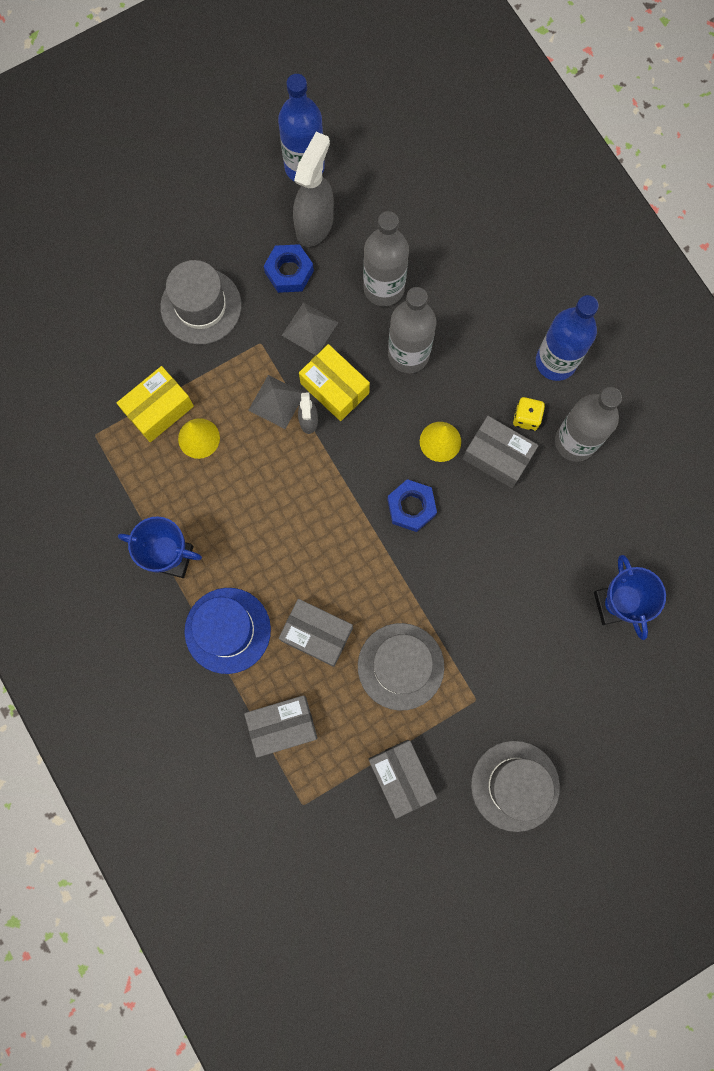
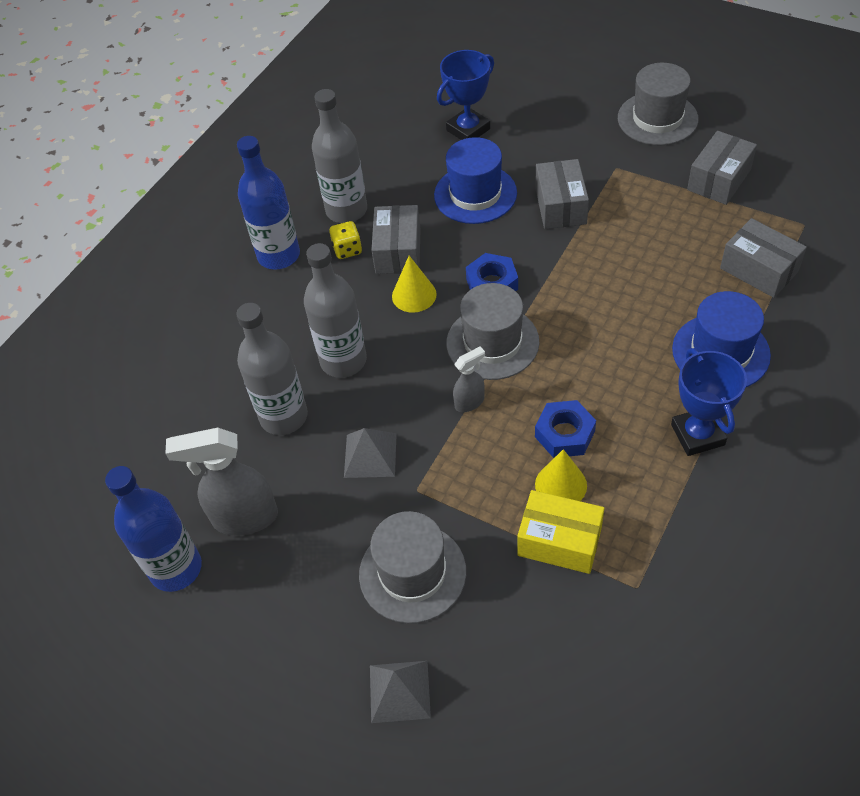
camera: 115 degrees left, 25 degrees down
grey pyramid [248,375,304,429] -> grey pyramid moved to [370,661,431,723]
blue nut [264,244,314,293] -> blue nut moved to [535,400,596,458]
grey box [279,599,353,667] -> grey box moved to [535,159,589,229]
yellow box [299,344,370,421] -> none
grey hat [358,623,444,711] -> grey hat moved to [446,283,540,380]
none -> blue hat [434,137,517,224]

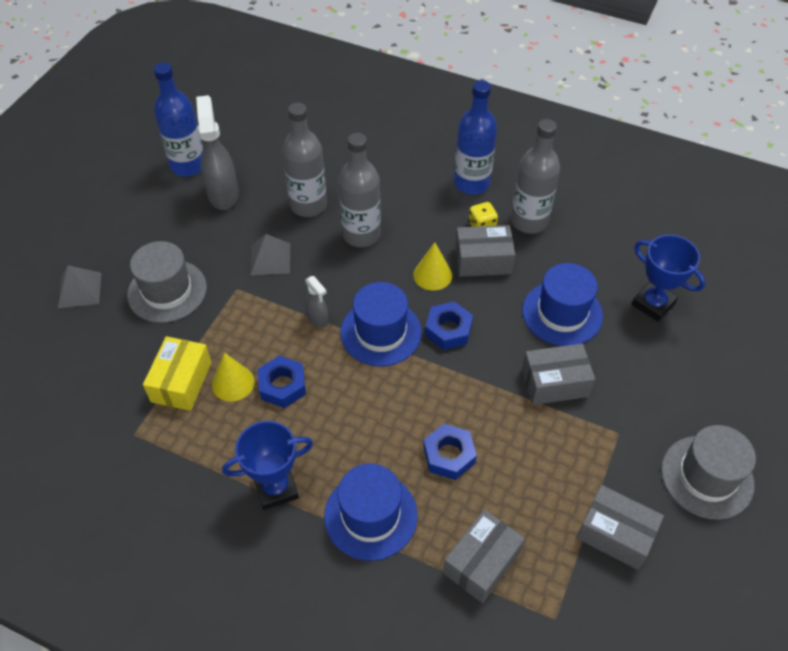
camera: 80 degrees right, 0 degrees up
grey hat [446,283,540,380] -> blue hat [340,282,422,367]
none -> blue nut [423,424,477,480]

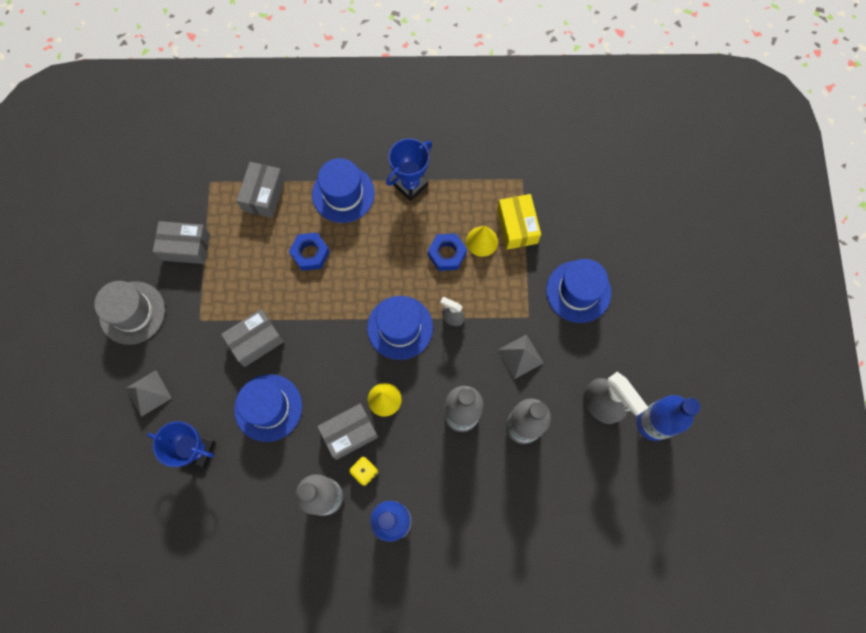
camera: 155 degrees right, 20 degrees up
grey pyramid [58,265,101,308] -> grey pyramid moved to [126,370,172,417]
grey hat [127,241,207,323] -> blue hat [546,259,611,323]
blue nut [425,301,473,350] -> none

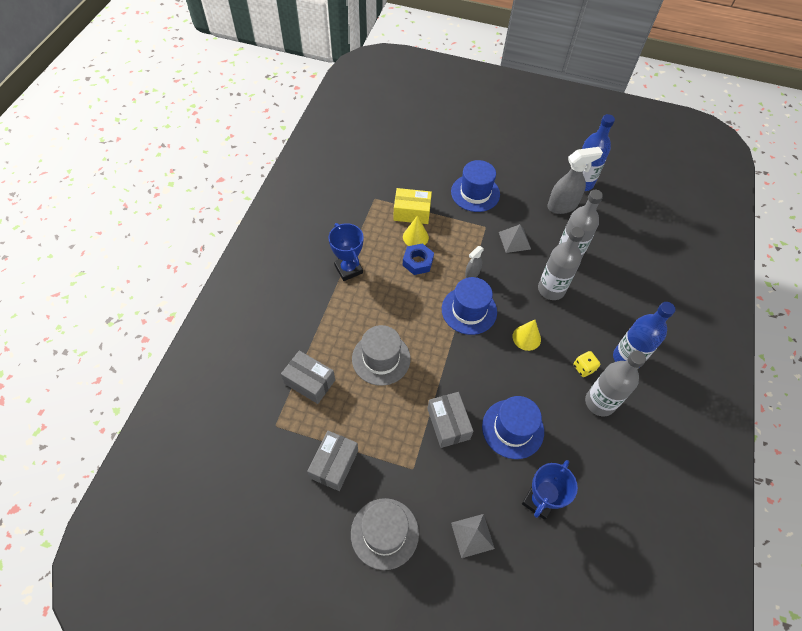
camera: 75 degrees left, 15 degrees down
blue nut [289,233,330,271] -> grey hat [352,325,411,386]
blue hat [312,158,375,223] -> none
grey box [317,404,378,460] -> none

